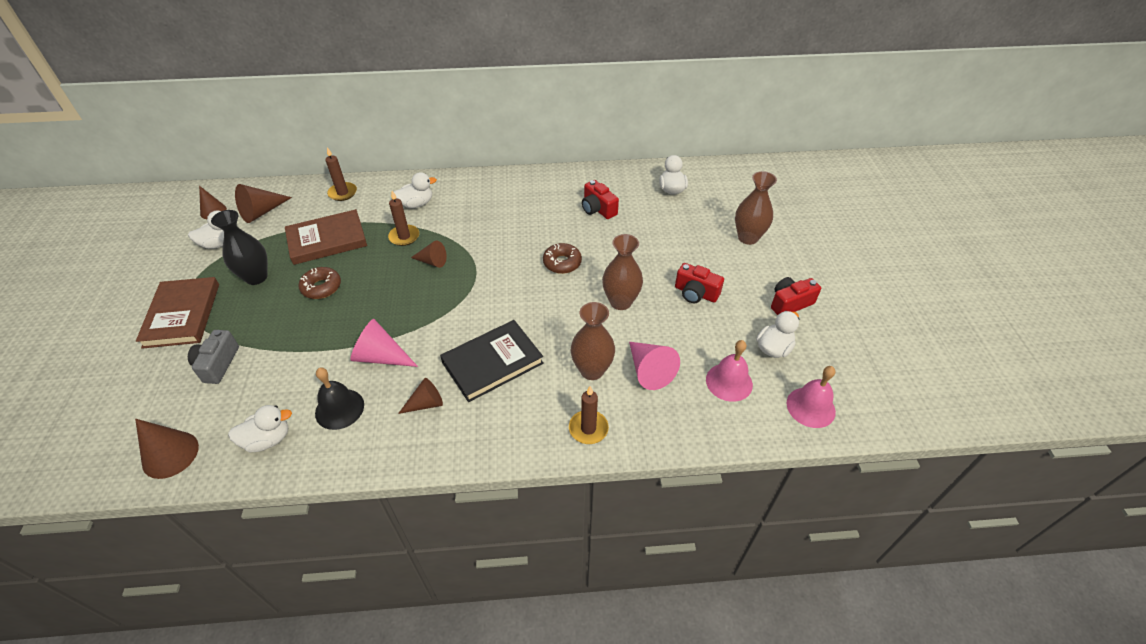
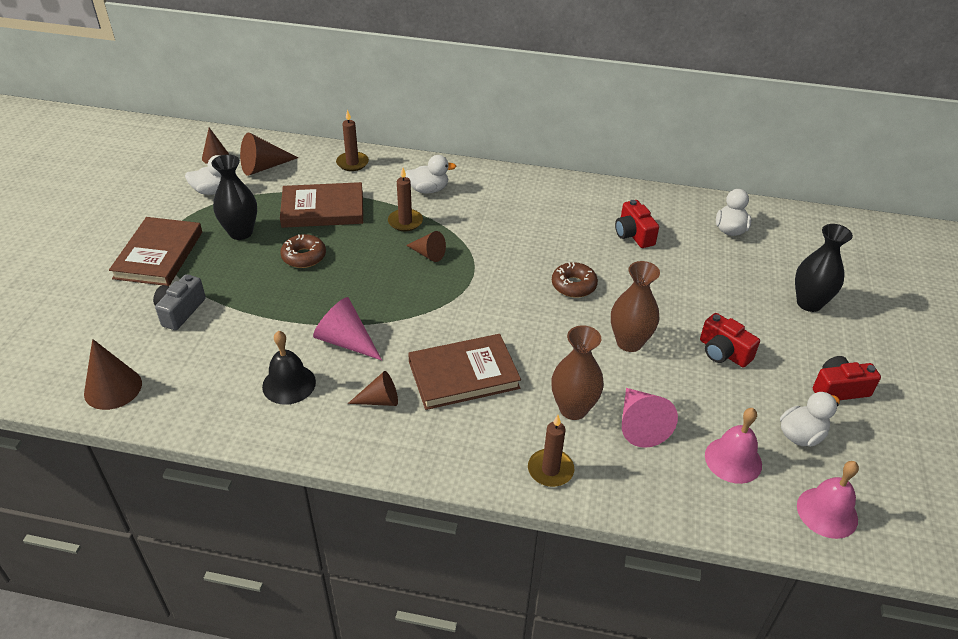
camera: 15 degrees right, 5 degrees down
white duck [228,405,292,452] -> none
black book [440,320,544,402] -> brown book [408,334,521,410]
brown vase [735,171,777,245] -> black vase [795,224,853,312]

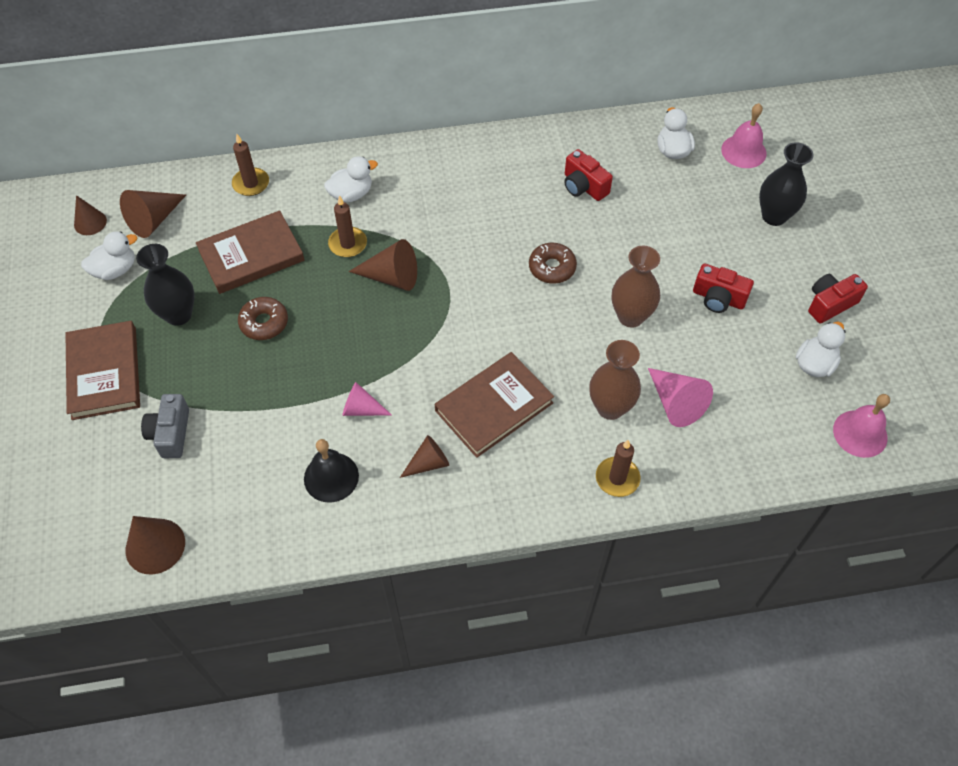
camera: 20 degrees left, 15 degrees up
pink cone [313,297,382,360] -> pink cone [342,382,392,416], size x0.66
brown cone [406,231,446,262] -> brown cone [349,239,417,291], size x1.52
pink bell [705,408,762,484] -> pink bell moved to [721,103,767,168]

